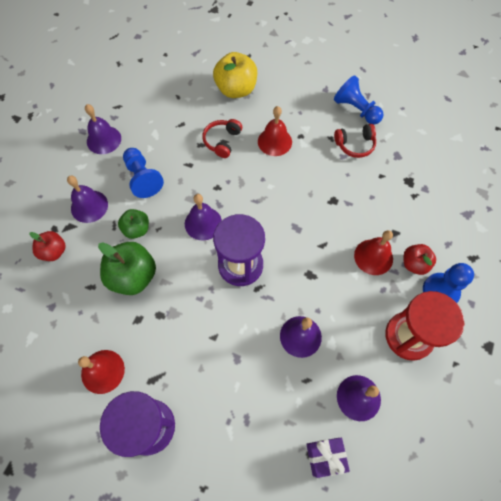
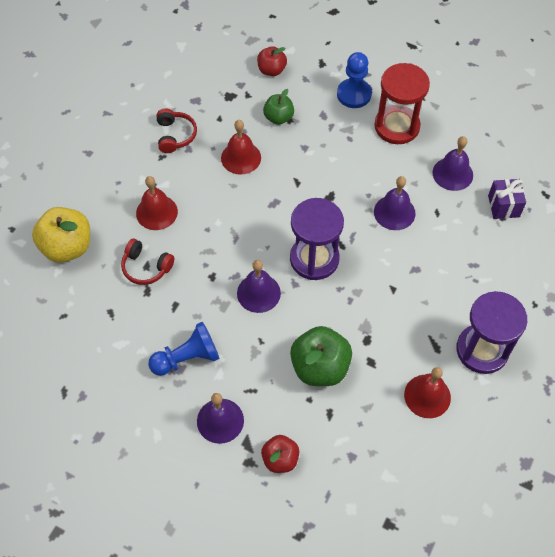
camera: 85 degrees left, 5 degrees down
purple bell [85,104,121,154] -> none
green apple [118,209,149,239] -> green apple moved to [263,89,294,125]
blue pawn [334,75,384,125] -> none
red bell [354,230,393,275] -> red bell moved to [221,120,261,175]
red apple [404,244,436,275] -> red apple moved to [257,46,287,76]

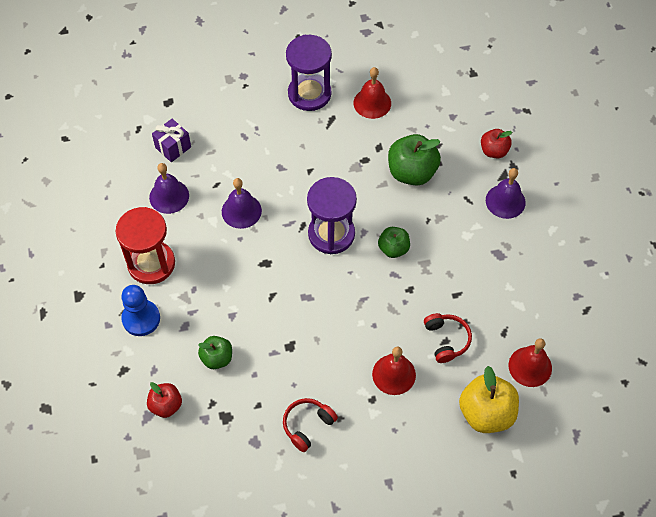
camera: 130 degrees left, 0 degrees up
blue pawn [148,321,220,376] -> none
red bell [221,120,261,175] -> red bell moved to [509,338,552,387]
purple bell [237,260,281,313] -> green apple [378,227,410,258]

